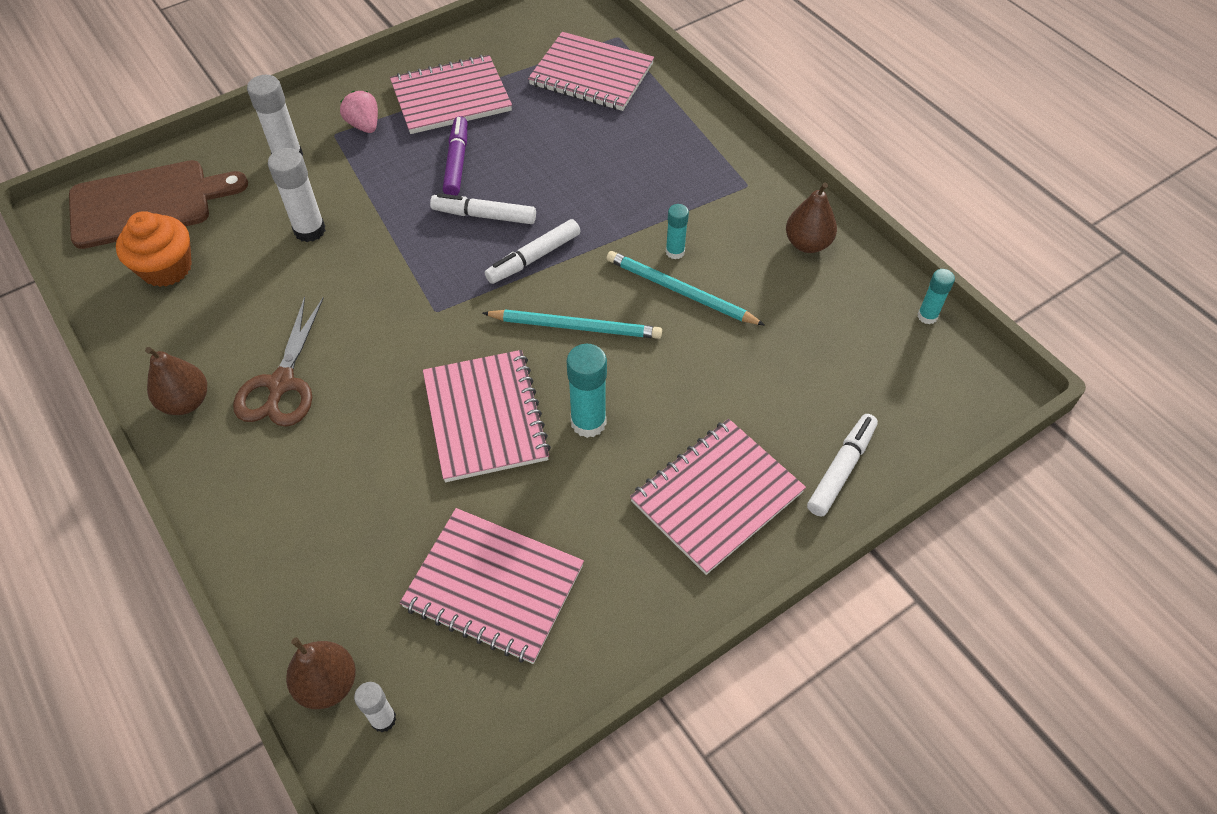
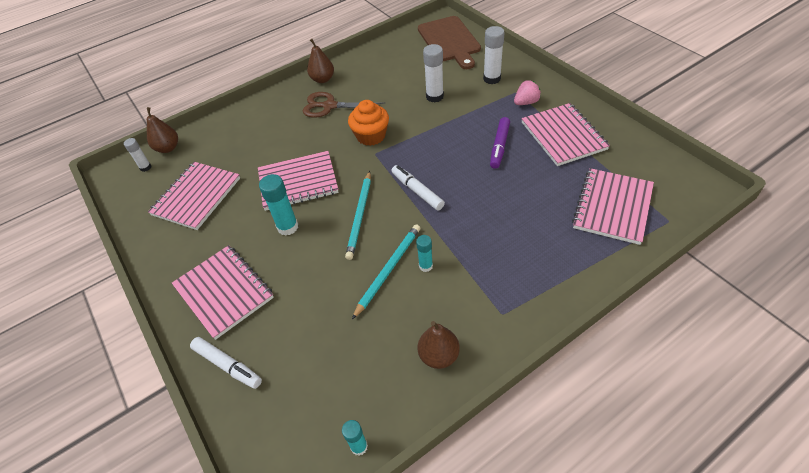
camera: 95 degrees right, 5 degrees down
orange cupcake [116,211,192,287] -> orange cupcake moved to [348,100,389,146]
white marker [430,193,536,224] -> none
purple marker [443,116,467,196] -> purple marker turned 105 degrees clockwise [490,117,510,169]

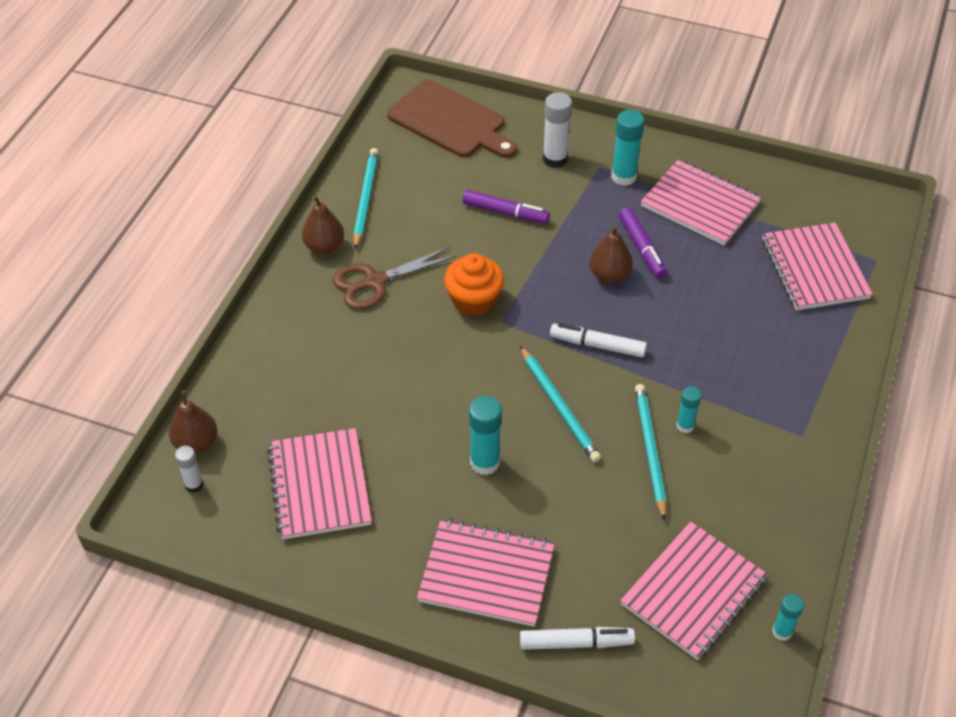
camera: 40 degrees left, 0 degrees up
pink notebook [258,151,339,211] -> pink notebook moved to [620,521,768,660]
brown pear [418,321,460,369] -> brown pear moved to [590,225,633,283]
white glue stick [423,44,444,102] -> purple marker [462,190,550,224]
pink strawberry [514,80,541,105] -> turquoise glue stick [611,110,644,186]
none -> turquoise pencil [353,148,378,249]

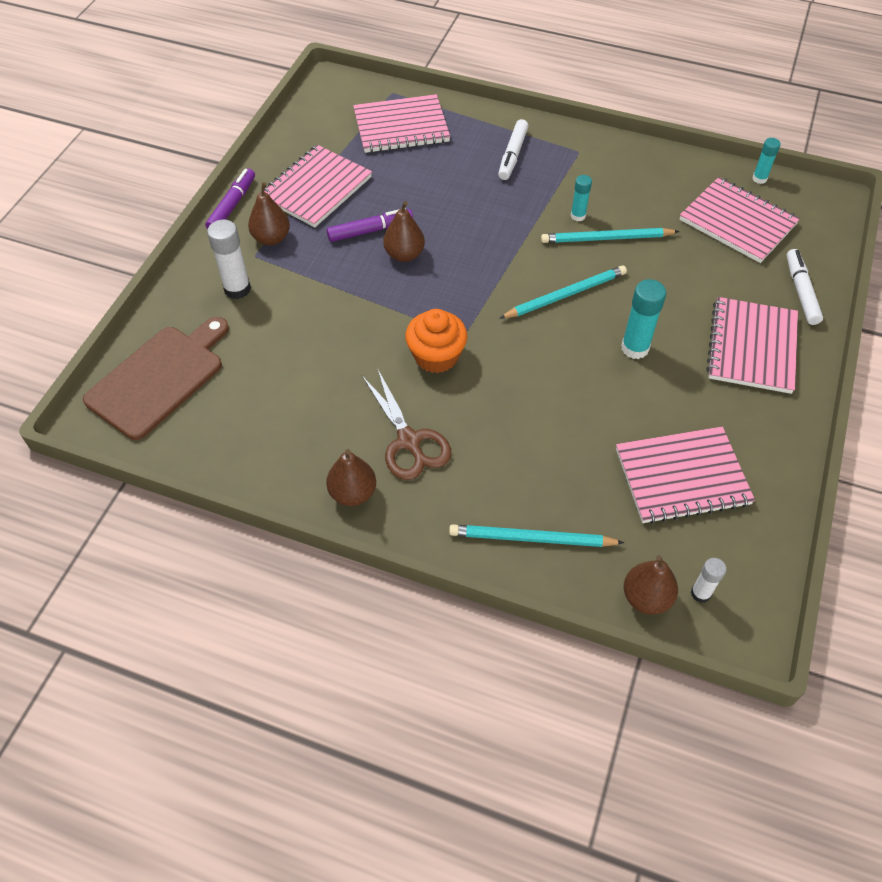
camera: 90 degrees left, 5 degrees up
turquoise pencil [353,148,378,249] -> turquoise pencil moved to [449,524,624,547]
purple marker [462,190,550,224] -> purple marker moved to [205,168,255,229]
white marker [550,323,647,357] -> white marker moved to [498,119,529,180]
turquoise glue stick [611,110,644,186] -> brown pear [248,182,290,245]

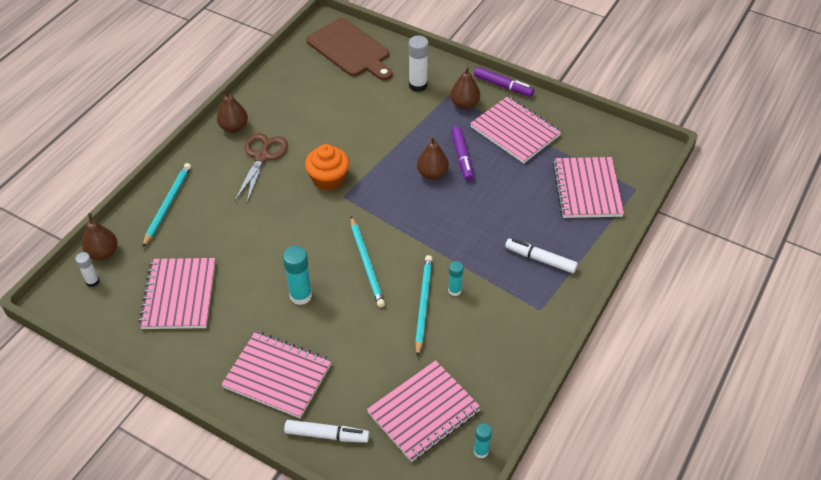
camera: 100 degrees right, 5 degrees down
brown scissors [362,368,452,480] -> brown scissors turned 120 degrees clockwise [235,133,288,203]

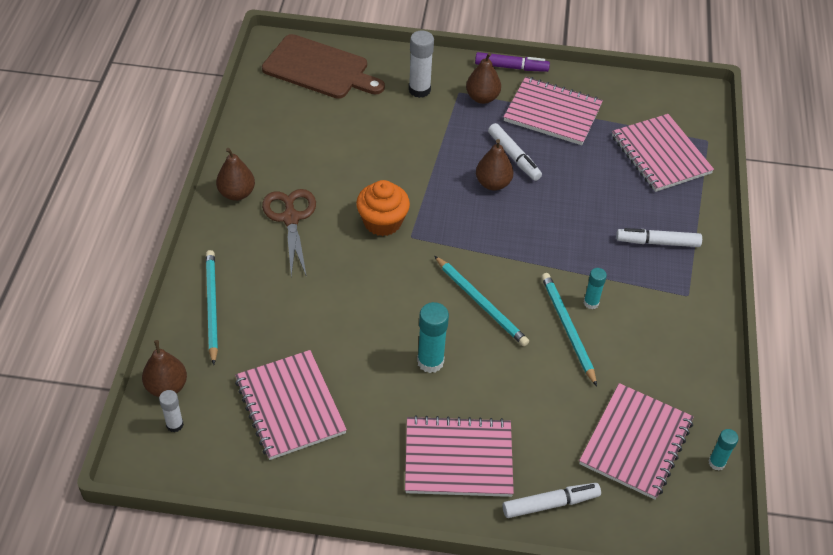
camera: 25 degrees left, 0 degrees up
purple marker [451,126,474,181] -> white marker [488,123,542,181]

